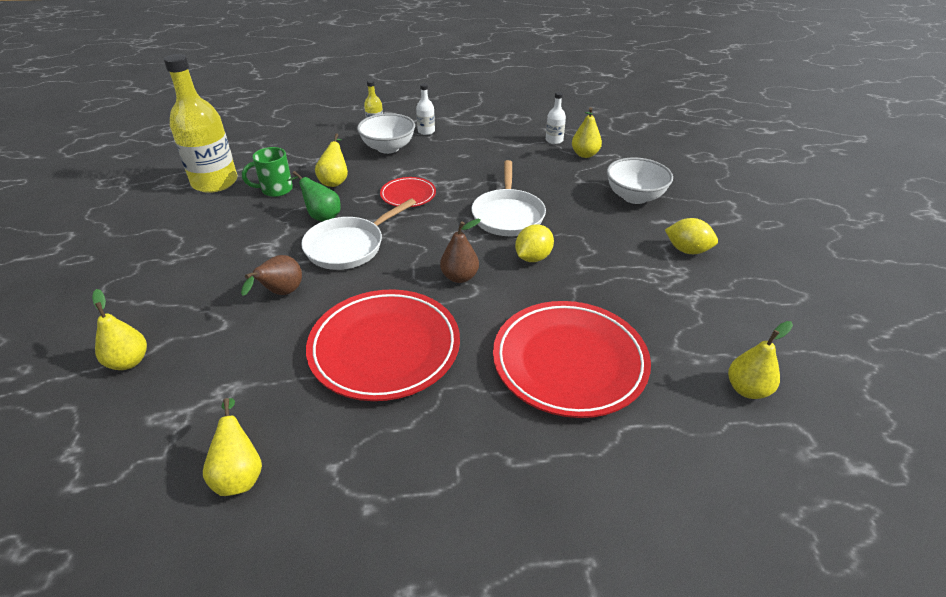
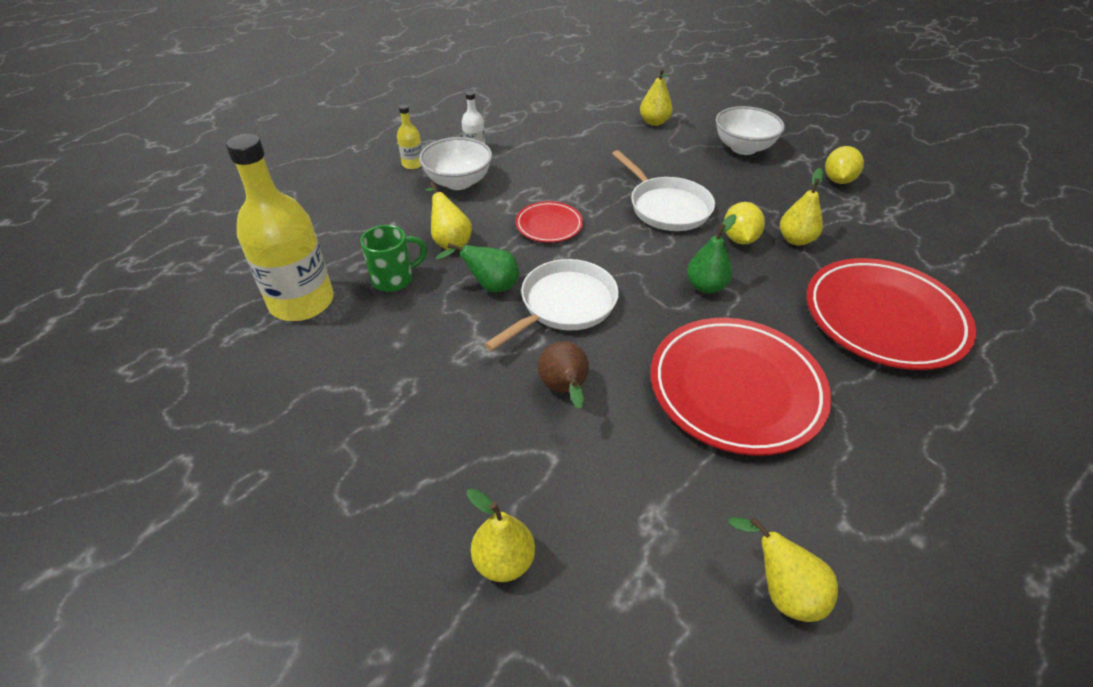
camera: 35 degrees left, 5 degrees up
green mug [242,147,293,197] -> green mug turned 150 degrees counterclockwise [360,225,427,292]
white pan [301,198,416,270] -> white pan turned 150 degrees counterclockwise [484,259,619,351]
brown pear [440,219,481,283] -> green pear [687,214,737,293]
white bottle [546,92,566,144] -> none
yellow lemon [665,218,718,254] -> yellow lemon turned 60 degrees counterclockwise [825,146,864,184]
yellow pear [728,321,793,399] -> yellow pear moved to [780,168,823,246]

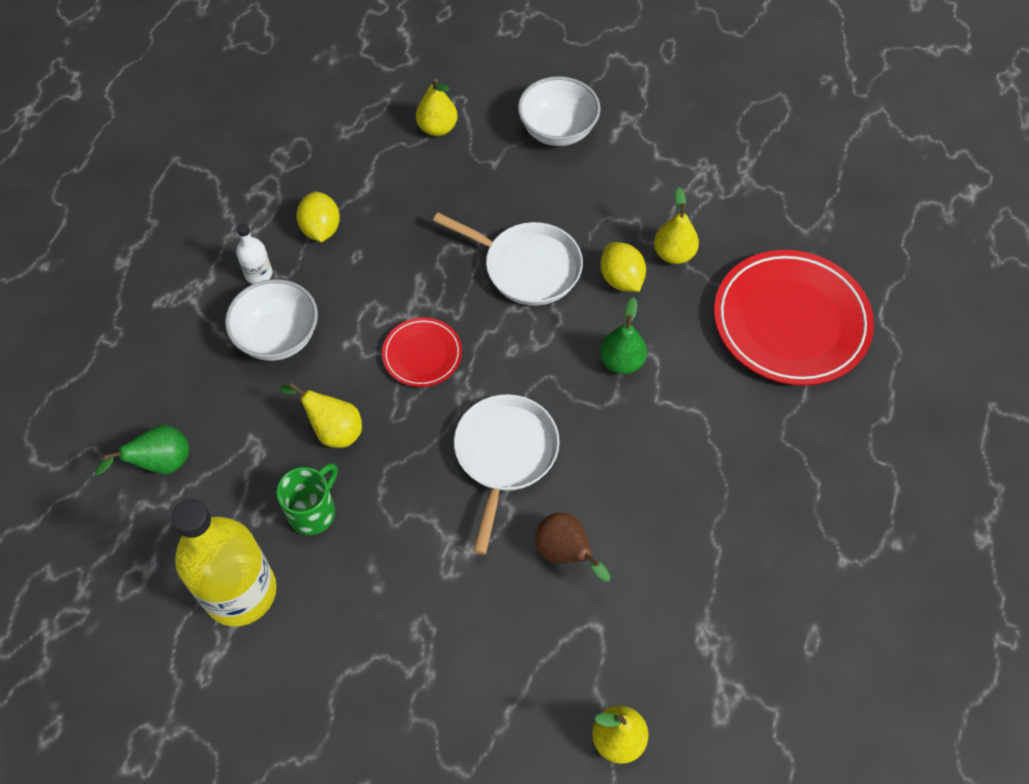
camera: 30 degrees left, 15 degrees up
yellow bottle [397,105,422,169] -> none
green pear [436,243,519,292] -> green pear moved to [95,425,189,475]
red plate [651,318,831,456] -> none
yellow pear [728,517,838,622] -> none
yellow lemon [825,146,864,184] -> yellow lemon moved to [296,192,340,242]

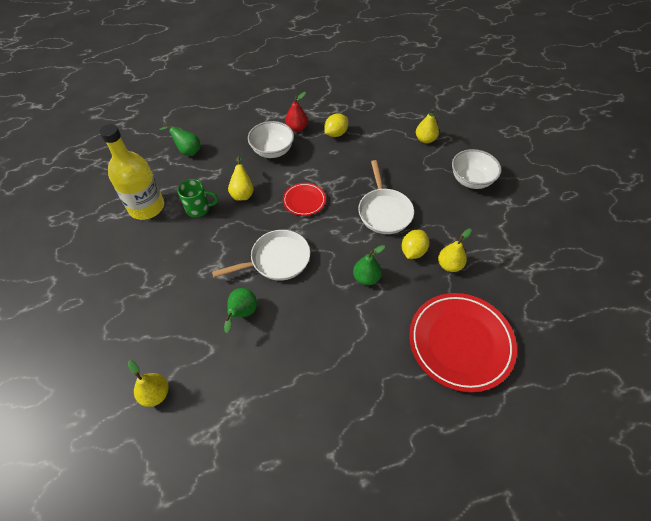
camera: 55 degrees right, 5 degrees down
white bottle [236,223,272,284] -> red pear [285,92,308,132]
brown pear [535,512,610,582] -> green pear [224,288,257,333]

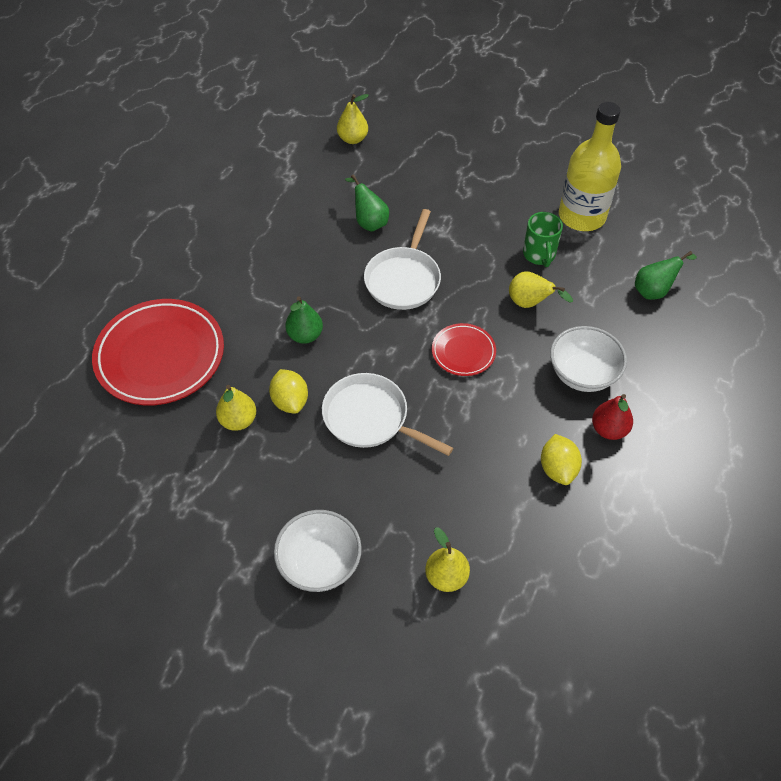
camera: 130 degrees right, 0 degrees up
green mug [177,179,218,218] -> green mug turned 45 degrees counterclockwise [523,212,563,267]

